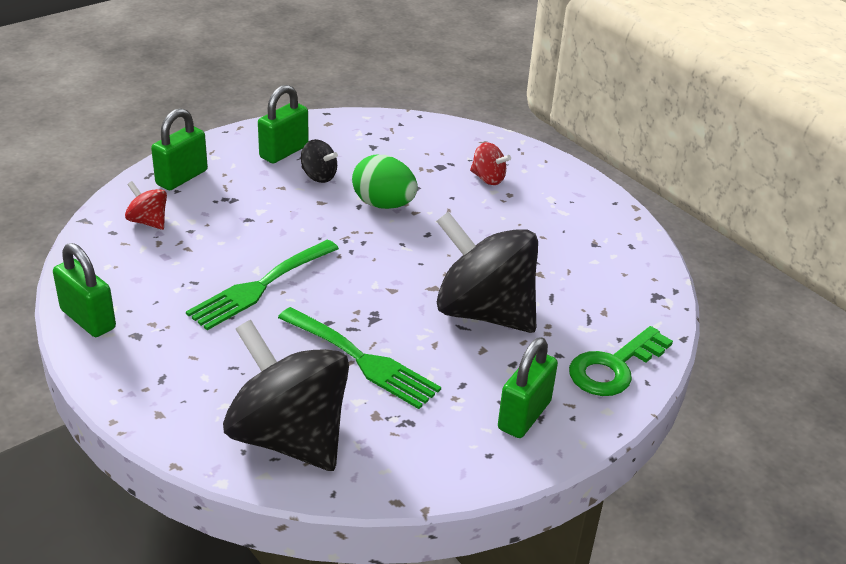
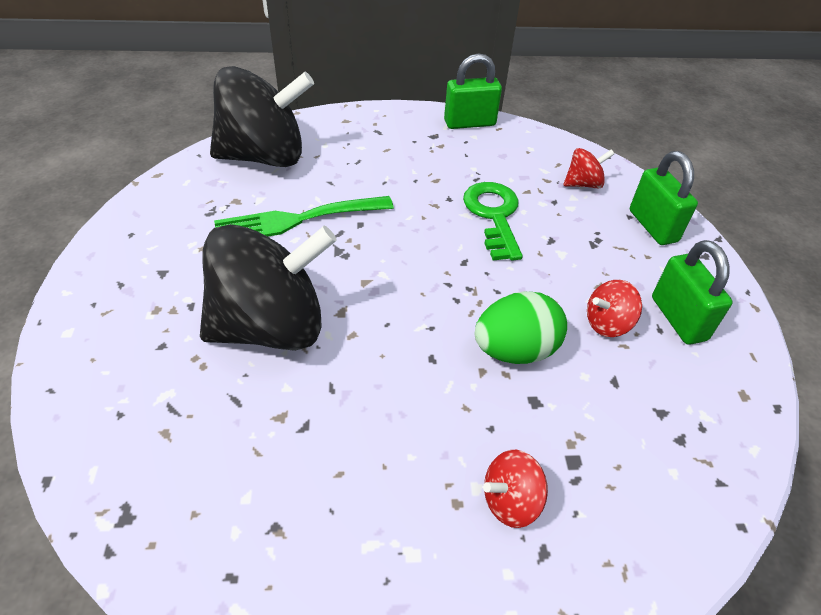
camera: 125 degrees right, 10 degrees up
green fork [186,240,339,330] -> none
black spinning top [301,139,338,183] -> red spinning top [587,280,642,337]
green padlock [498,337,558,438] -> none
green key [569,326,673,396] -> green key moved to [463,182,523,261]

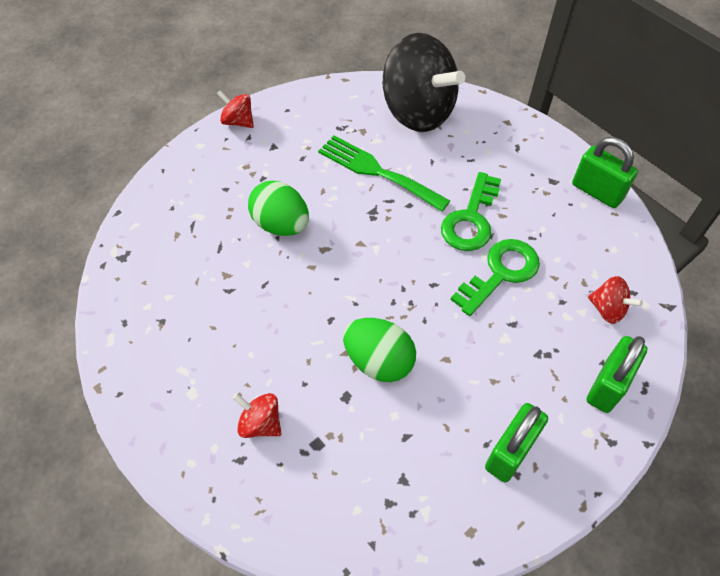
camera: 55 degrees right, 10 degrees up
black spinning top [200,224,337,351] -> green egg [248,181,309,236]
red spinning top [587,280,642,337] -> red spinning top moved to [217,90,254,128]
none -> green key [441,172,501,251]

